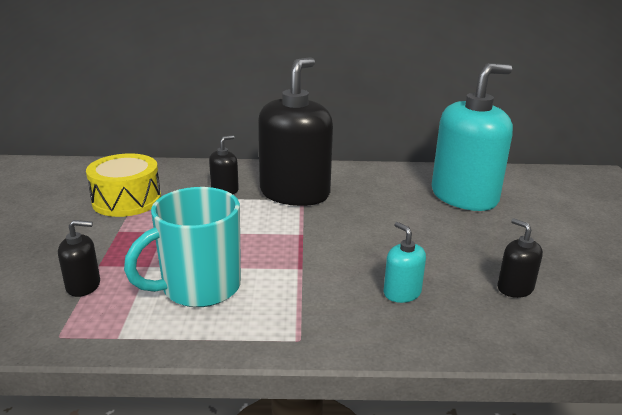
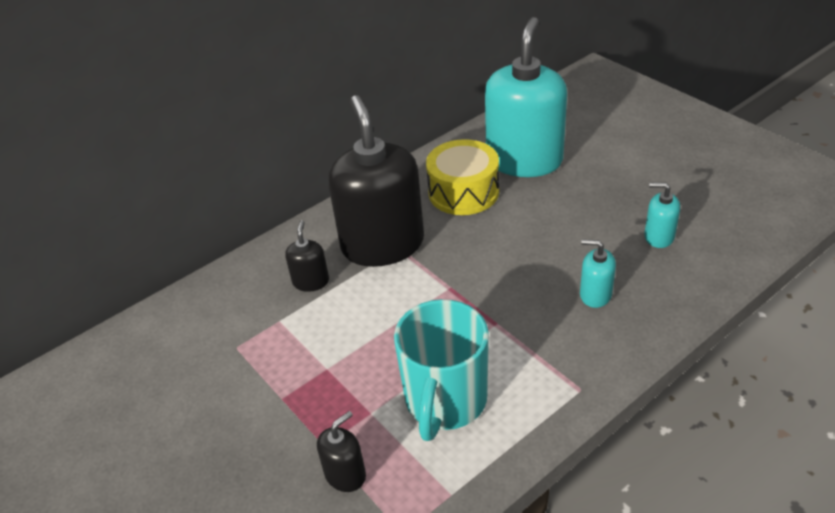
camera: 35 degrees left, 15 degrees up
yellow drum [86,153,161,217] -> yellow drum moved to [426,139,499,215]
black soap dispenser [497,218,543,298] -> turquoise soap dispenser [644,182,680,248]

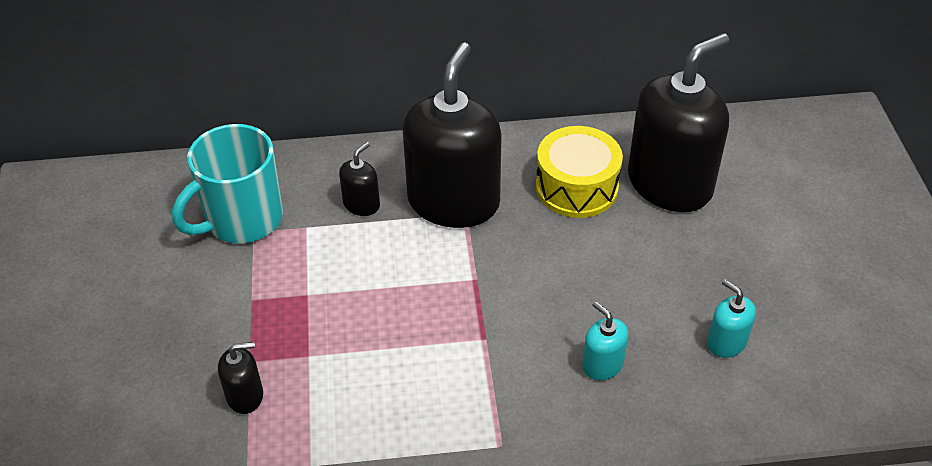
camera: 30 degrees right, 5 degrees up
turquoise mug [394,299,489,441] -> turquoise mug moved to [172,124,283,243]
turquoise soap dispenser [485,17,567,177] -> black soap dispenser [628,33,729,212]

